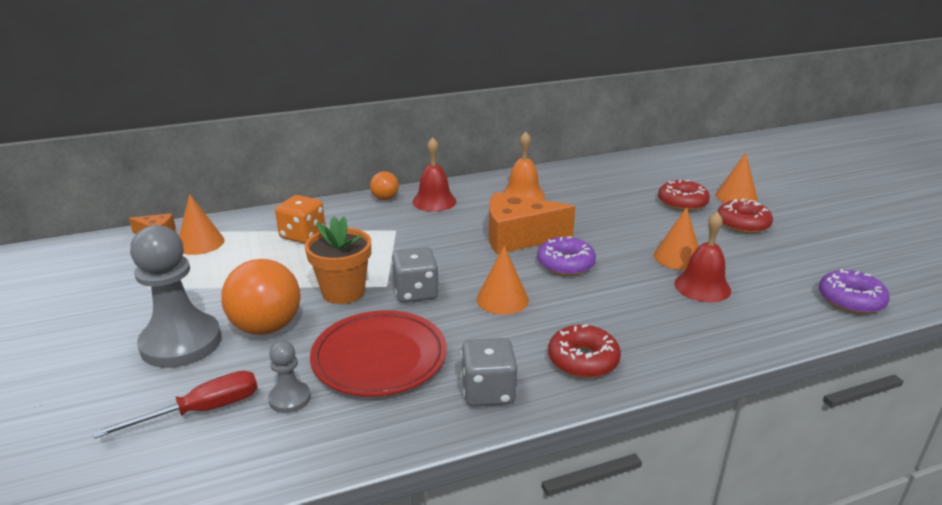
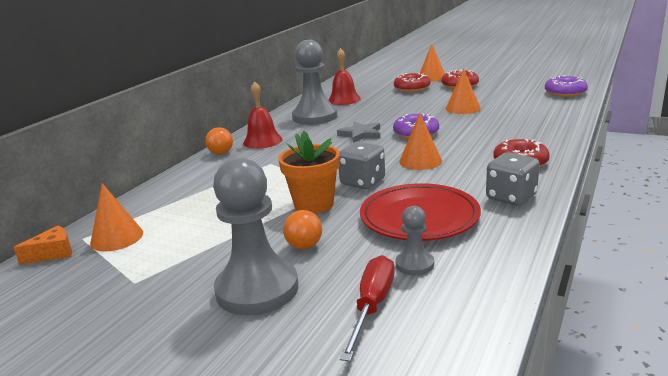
camera: 40 degrees left, 5 degrees down
orange ball [221,259,301,335] -> orange ball [283,210,322,249], size x0.52
orange dice [275,195,325,243] -> none
orange cheese [489,192,575,254] -> grey star [337,122,380,143]
orange bell [502,132,545,200] -> grey pawn [292,40,337,125]
red bell [674,212,731,302] -> red bell moved to [328,48,361,105]

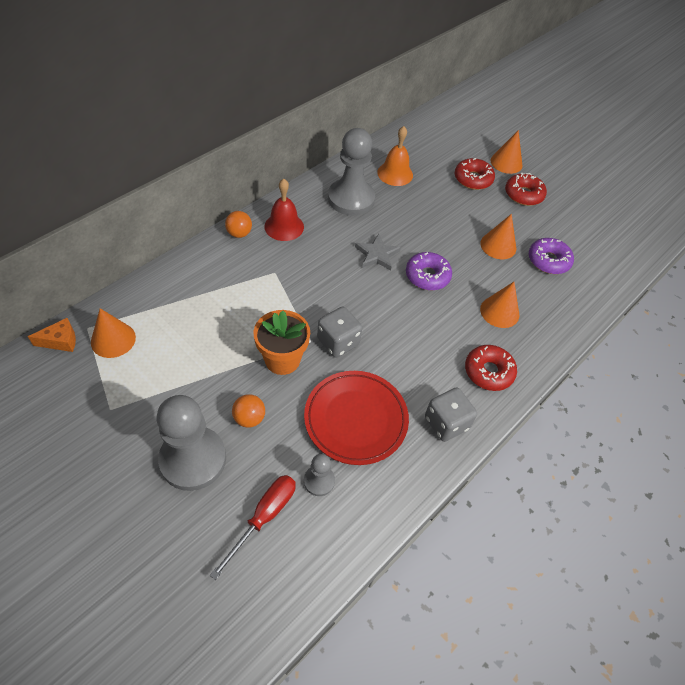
camera: 10 degrees right, 30 degrees up
red bell [328,48,361,105] -> orange bell [377,126,413,186]
orange cone [399,113,442,170] -> orange cone moved to [480,282,519,328]
purple donut [545,75,588,97] -> purple donut moved to [529,238,574,274]

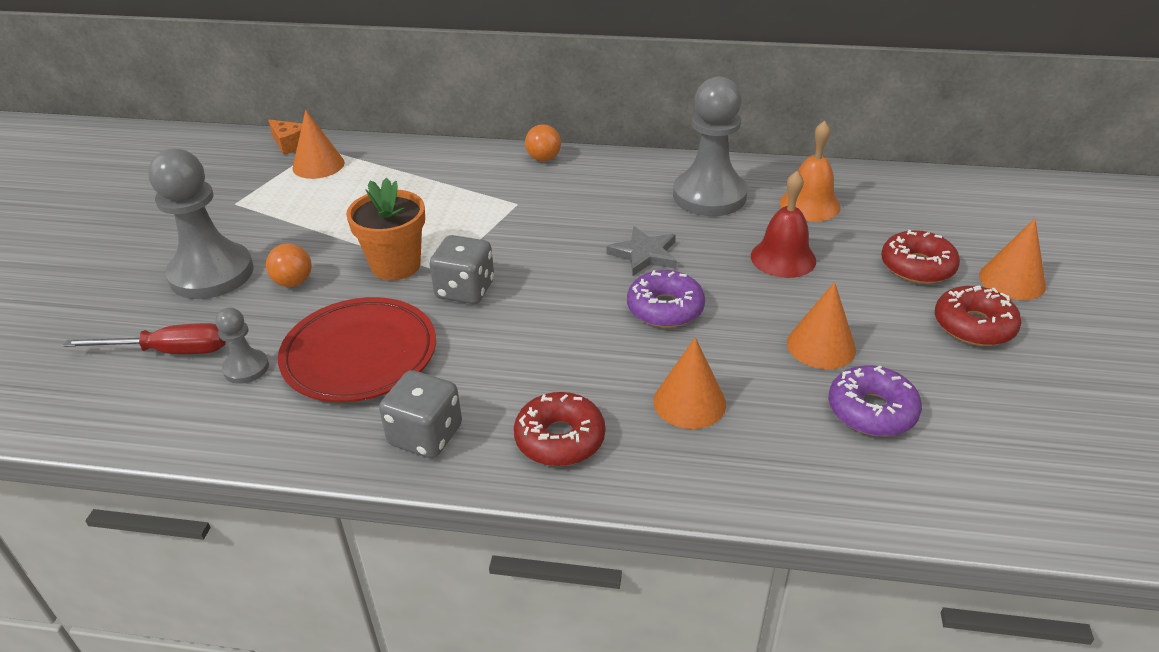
camera: 60 degrees right, 15 degrees down
red bell [264,179,304,241] -> red bell moved to [751,171,816,278]

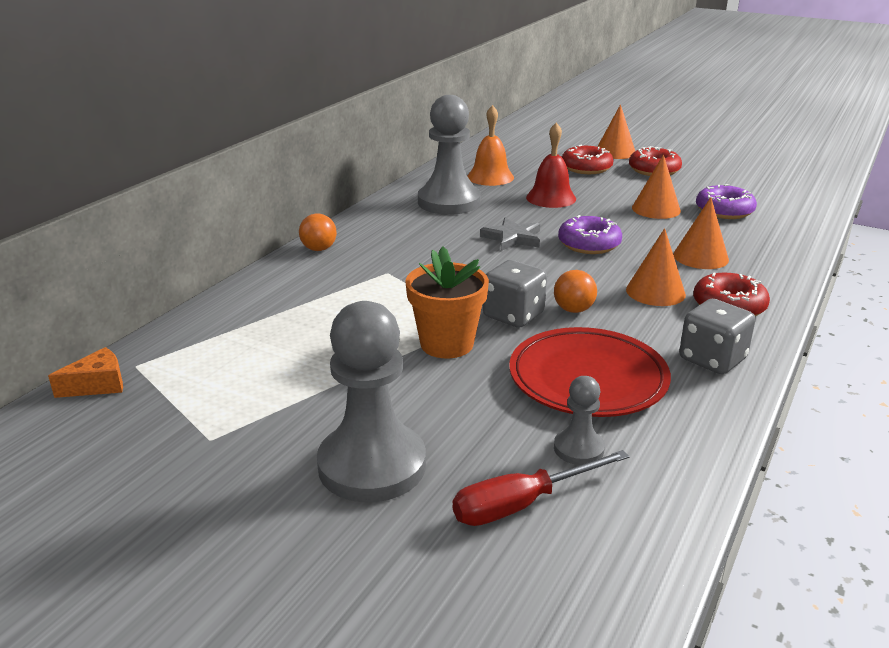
camera: 70 degrees left, 10 degrees down
red screwdriver [63,323,226,354] -> red screwdriver turned 135 degrees counterclockwise [453,450,630,526]
orange ball [266,243,312,287] -> orange ball moved to [554,270,597,313]
orange cone [293,110,345,179] -> orange cone moved to [626,228,686,306]

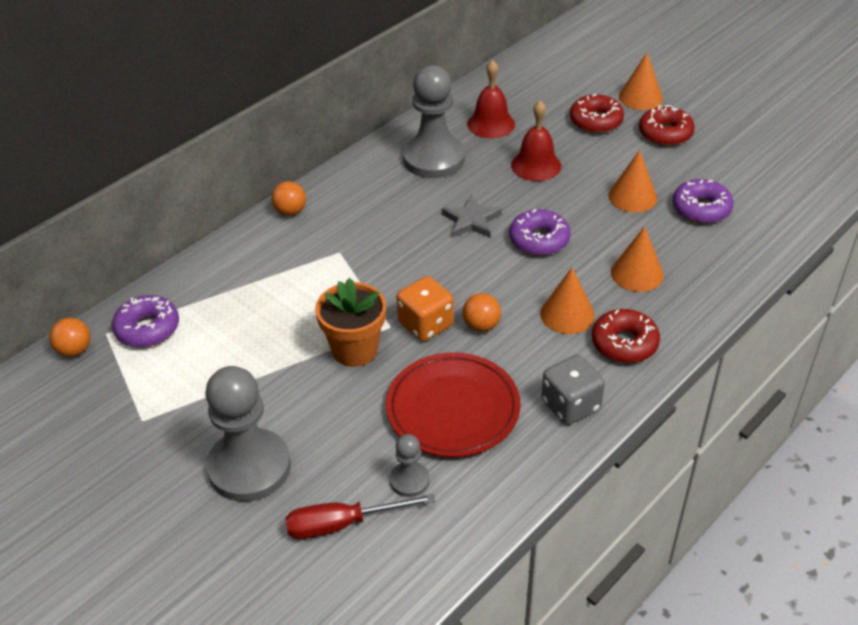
camera: 15 degrees right, 15 degrees up
orange cheese [48,347,123,398] -> orange ball [49,318,91,357]
orange bell [468,105,514,186] -> red bell [467,60,515,138]
grey dice [483,260,547,328] -> orange dice [396,276,454,341]
none -> purple donut [112,295,179,348]

